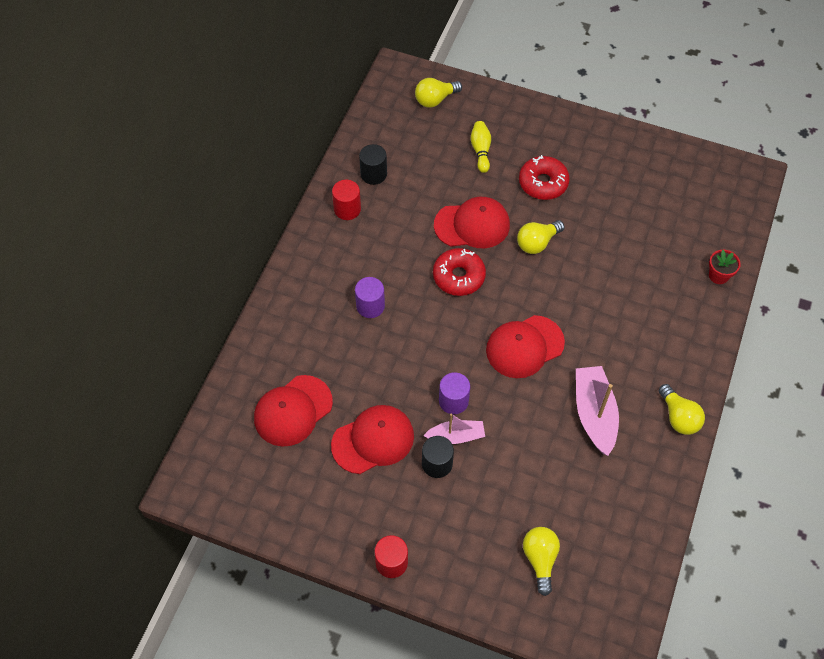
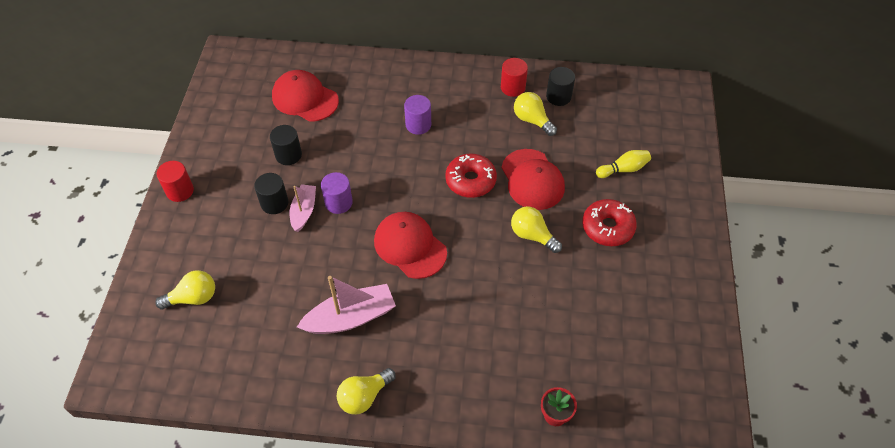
camera: 75 degrees right, 5 degrees down
red cap [331,405,414,474] -> black cylinder [270,125,302,165]
yellow light bulb [415,78,462,108] -> yellow light bulb moved to [514,92,557,136]
pink boat [423,414,485,444] -> pink boat turned 150 degrees counterclockwise [290,184,316,232]

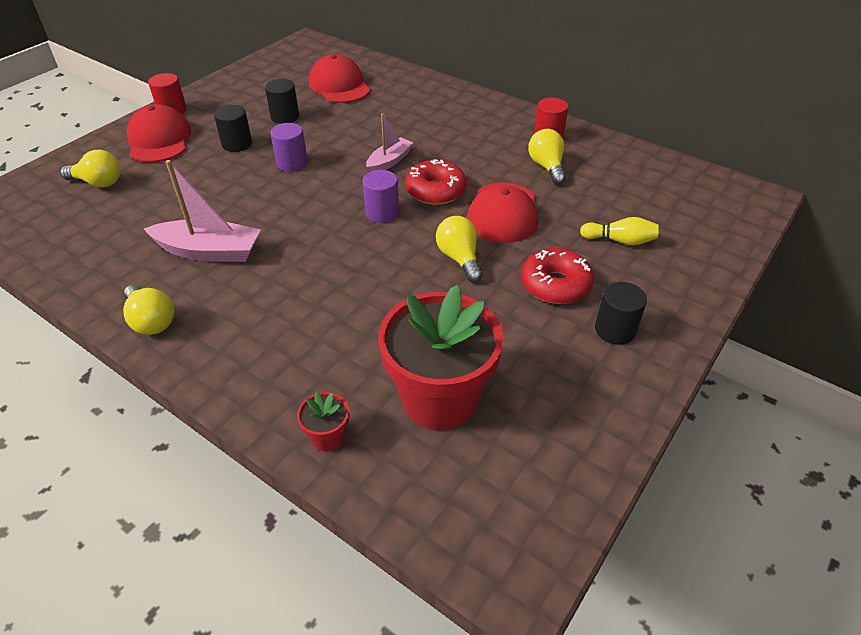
camera: 30 degrees right, 10 degrees down
pink boat [290,184,316,232] -> pink boat moved to [366,113,413,172]
yellow light bulb [337,368,396,415] -> yellow light bulb turned 120 degrees counterclockwise [123,285,174,335]
red cap [374,212,447,279] -> red cap moved to [127,104,192,163]
purple cylinder [404,95,431,135] -> purple cylinder moved to [362,170,399,223]
black cylinder [546,67,575,106] -> black cylinder moved to [595,282,647,345]
none -> red flower pot [378,285,504,430]

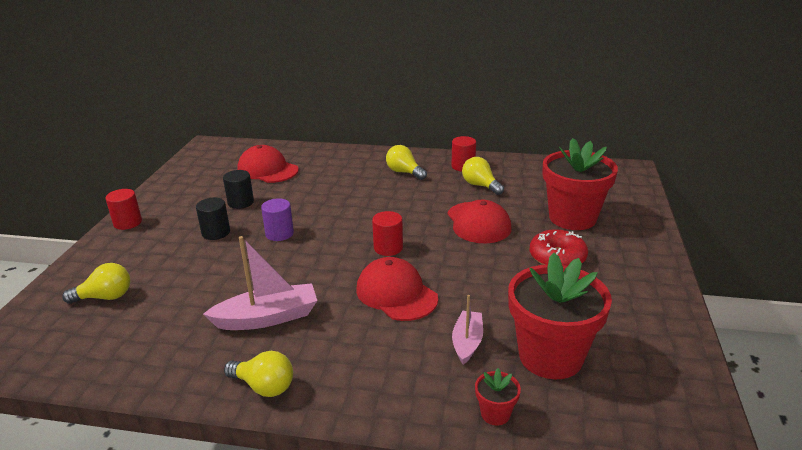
camera: 25 degrees left, 15 degrees down
red cap [127,104,192,163] -> red cap moved to [356,257,438,321]
purple cylinder [362,170,399,223] -> red cylinder [372,211,403,256]
pink boat [366,113,413,172] -> pink boat moved to [452,295,483,365]
red donut [405,159,467,205] -> none
yellow light bulb [436,216,483,282] -> yellow light bulb moved to [386,145,427,180]
yellow bowling pin [580,217,659,246] -> red flower pot [543,138,618,230]
black cylinder [595,282,647,345] -> none

